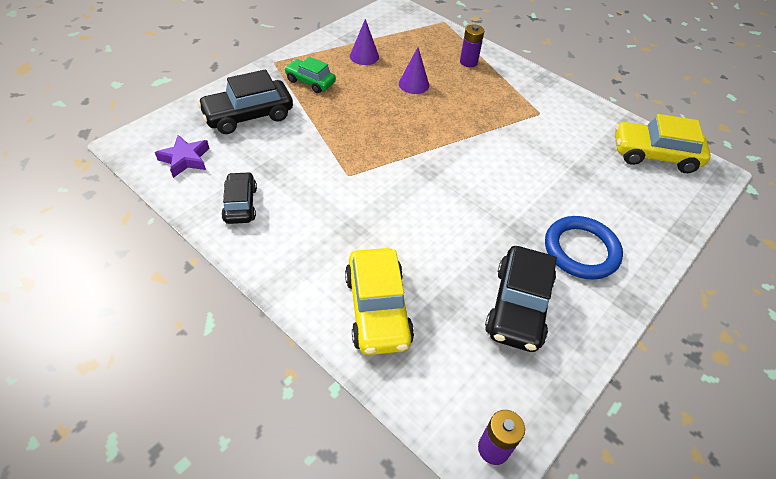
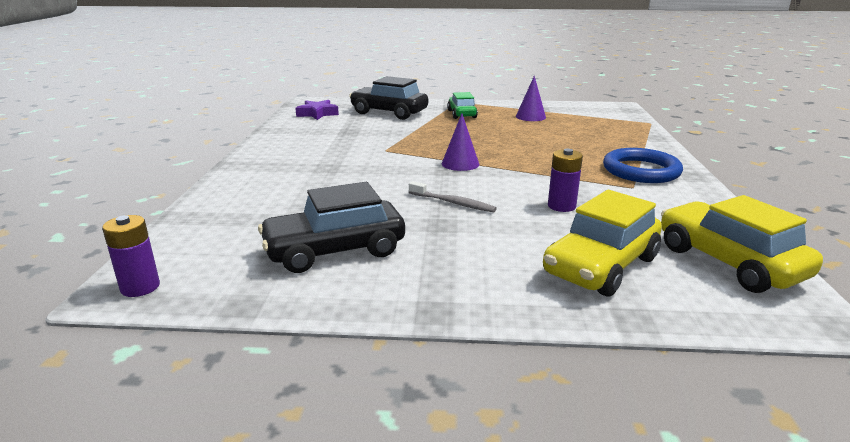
camera: 55 degrees right, 25 degrees down
black car [221,172,257,224] -> none
yellow car [345,248,414,355] -> yellow car moved to [543,190,662,297]
purple cone [399,47,429,94] -> purple cone moved to [441,114,480,171]
purple battery [460,24,484,67] -> purple battery moved to [548,149,583,212]
blue ring [545,216,623,280] -> blue ring moved to [603,148,683,183]
none -> grey toothbrush [409,181,497,212]

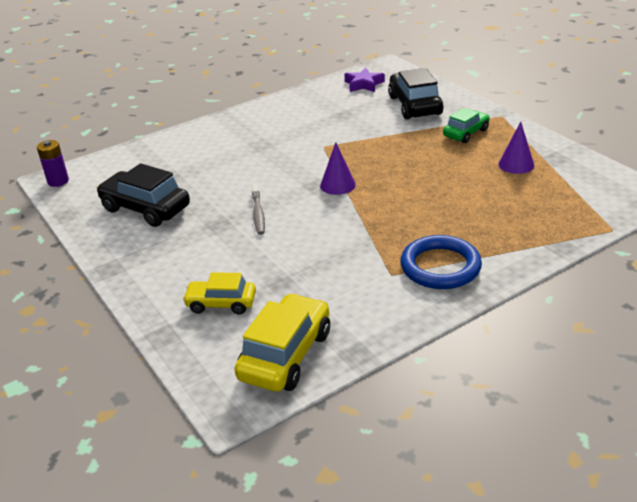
camera: 55 degrees right, 10 degrees up
yellow car [543,190,662,297] -> yellow car [182,272,256,315], size x0.62
purple battery [548,149,583,212] -> none

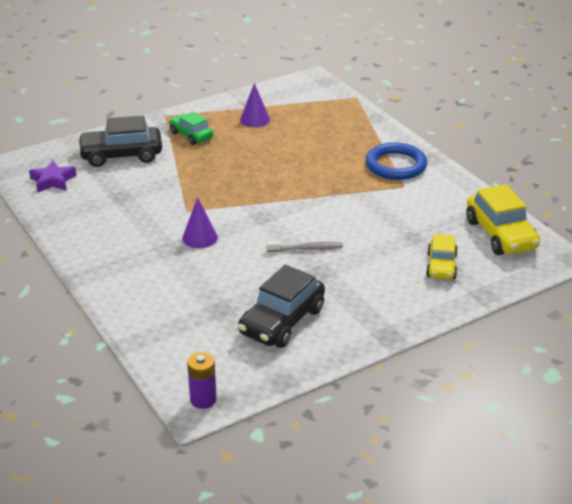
camera: 90 degrees left, 0 degrees up
yellow car [234,293,330,392] -> yellow car turned 135 degrees counterclockwise [466,184,540,255]
purple cone [320,142,356,195] -> purple cone moved to [182,197,218,248]

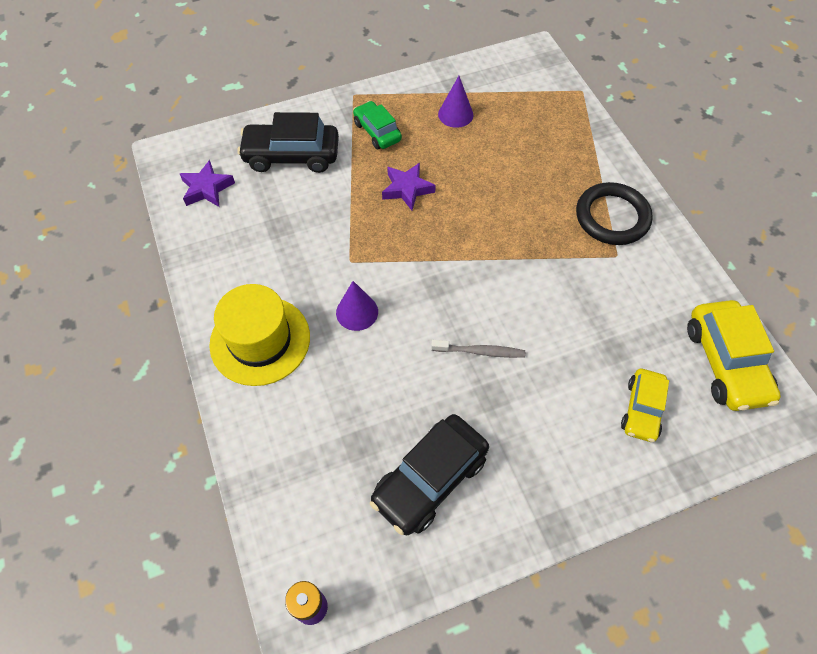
camera: 10 degrees right, 25 degrees up
blue ring [365,142,427,180] -> black ring [576,182,653,245]
none -> yellow hat [209,284,310,386]
none -> purple star [382,163,436,210]

